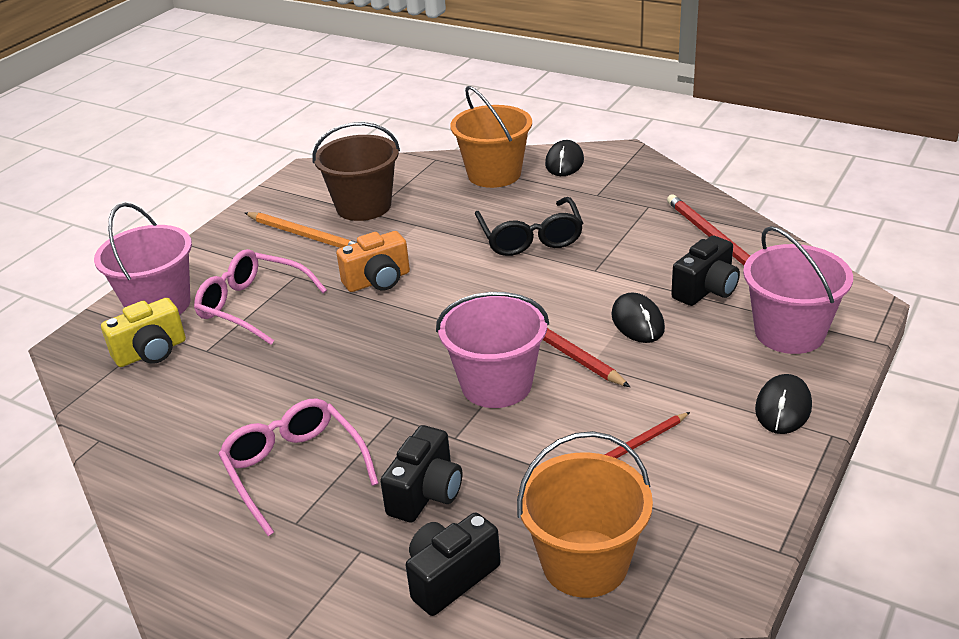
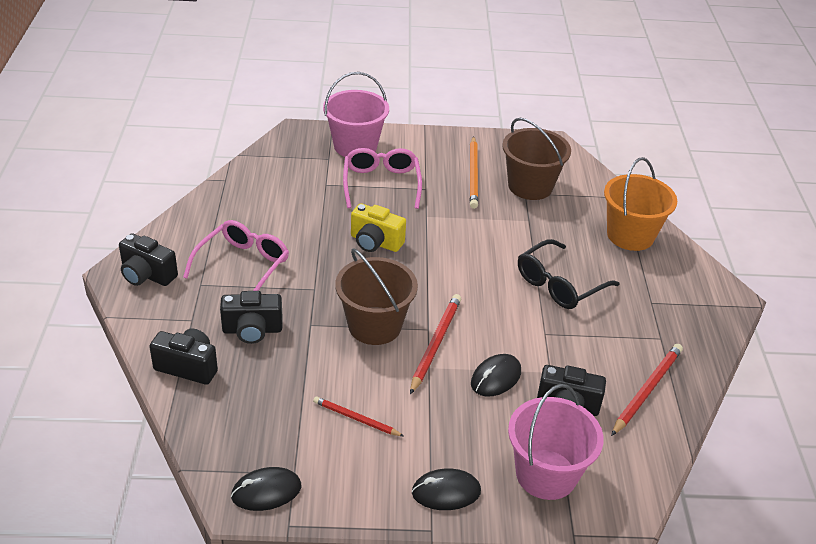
camera: 55 degrees right, 5 degrees up
yellow camera [101,298,186,367] -> yellow camera moved to [351,203,406,252]
orange camera [336,231,410,292] -> none
pink bucket [436,292,549,408] -> brown bucket [335,248,418,345]
orange bucket [517,431,653,598] -> none
black mouse [545,140,584,176] -> black mouse moved to [231,467,301,511]
none -> black camera [119,233,178,286]

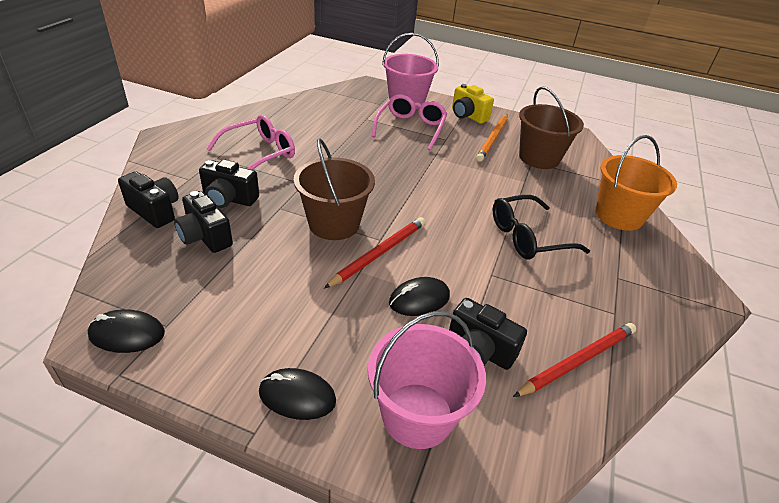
camera: 20 degrees right, 0 degrees up
black camera [119,233,178,286] -> black camera moved to [174,191,233,253]
red pencil [313,397,403,436] -> none
yellow camera [351,203,406,252] -> yellow camera moved to [452,84,494,124]

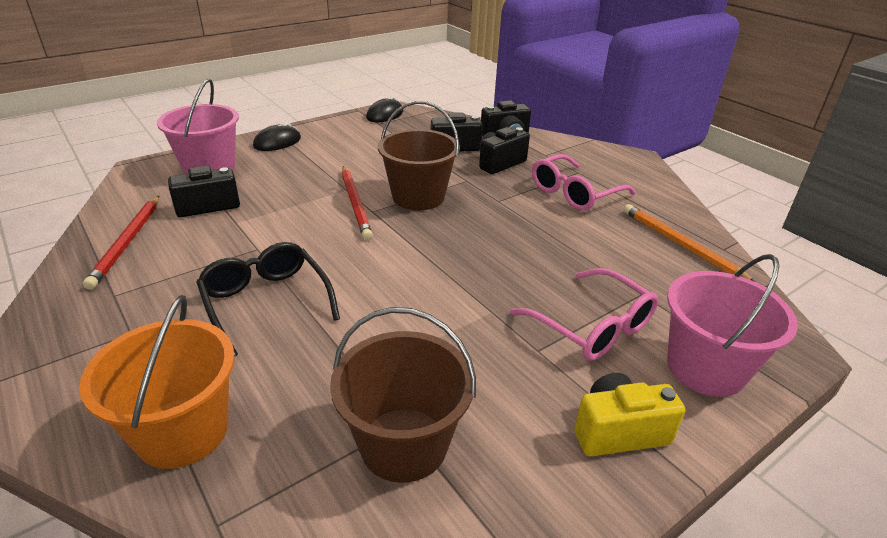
camera: 125 degrees right, 5 degrees down
pink glasses [207,115,295,170] -> pink glasses turned 60 degrees clockwise [532,154,636,211]
black mouse [389,277,450,316] -> none
orange pencil [476,114,508,162] -> orange pencil moved to [623,204,755,282]
black glasses [493,195,590,259] -> black glasses turned 45 degrees counterclockwise [196,242,340,356]

